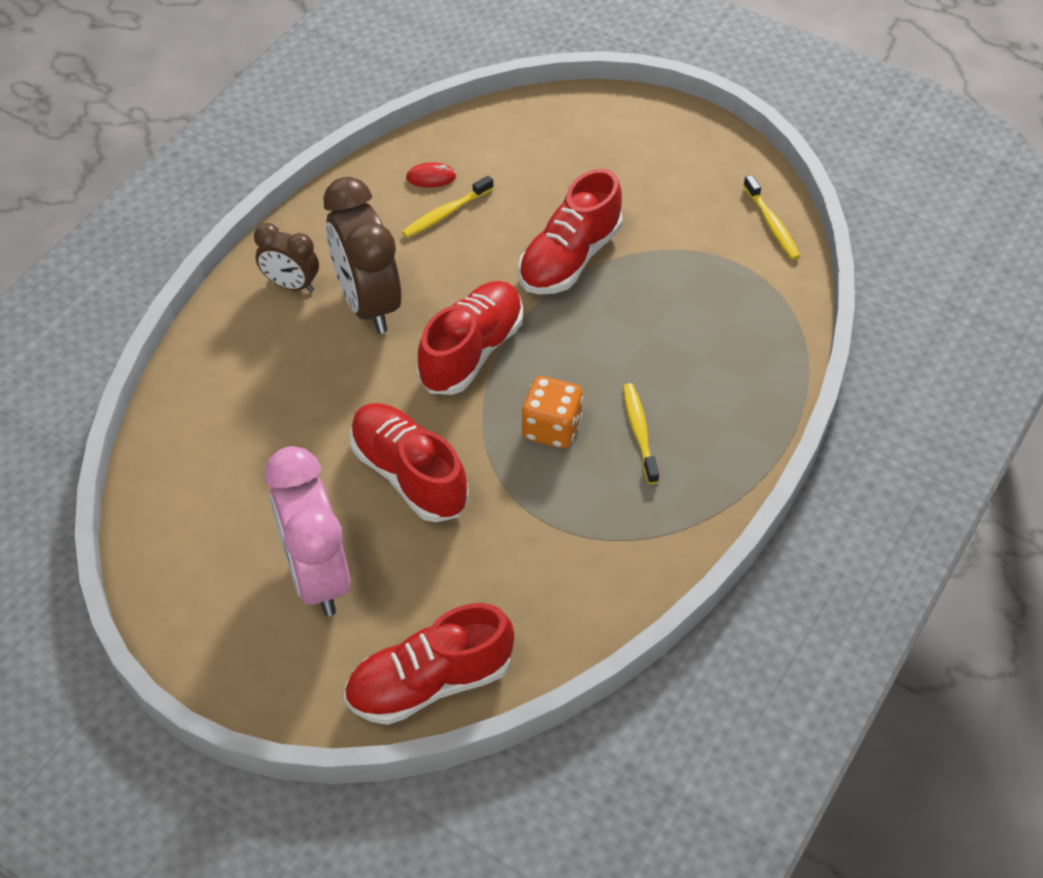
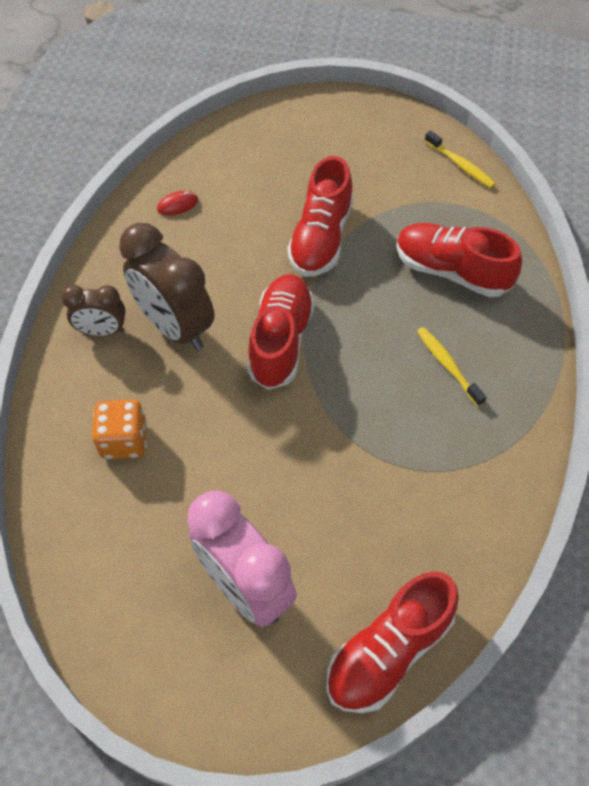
camera: 20 degrees left, 5 degrees up
red shoe [350,403,469,522] -> red shoe moved to [396,223,522,297]
yellow toothbrush [402,175,494,238] -> none
orange dice [521,376,583,449] -> orange dice moved to [92,399,147,459]

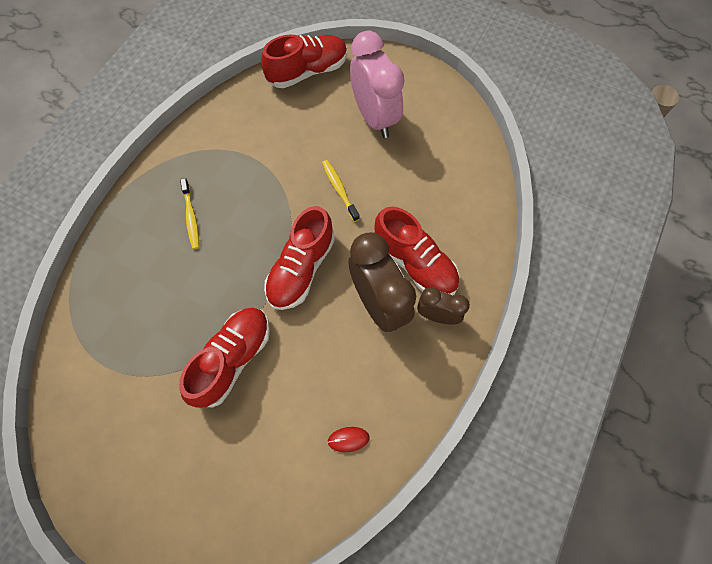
camera: 165 degrees left, 10 degrees up
orange dice [92,399,147,459] -> none
red shoe [396,223,522,297] -> red shoe moved to [374,207,459,295]
yellow toothbrush [425,130,496,188] -> yellow toothbrush moved to [322,160,360,222]

